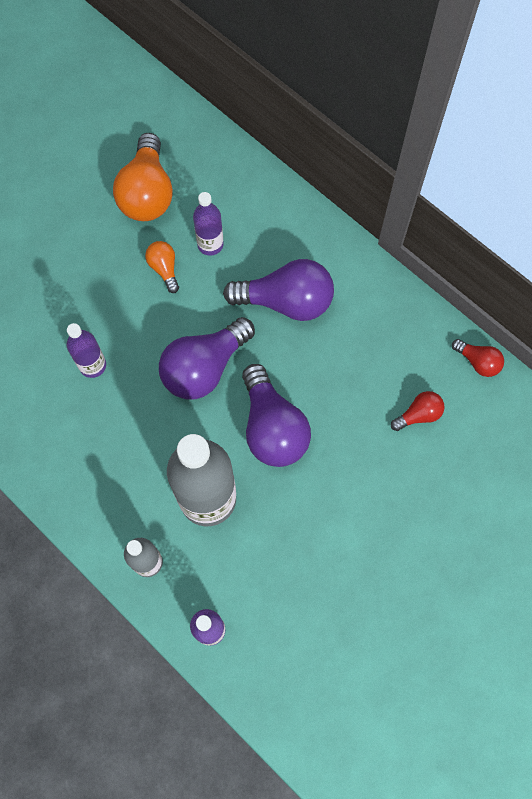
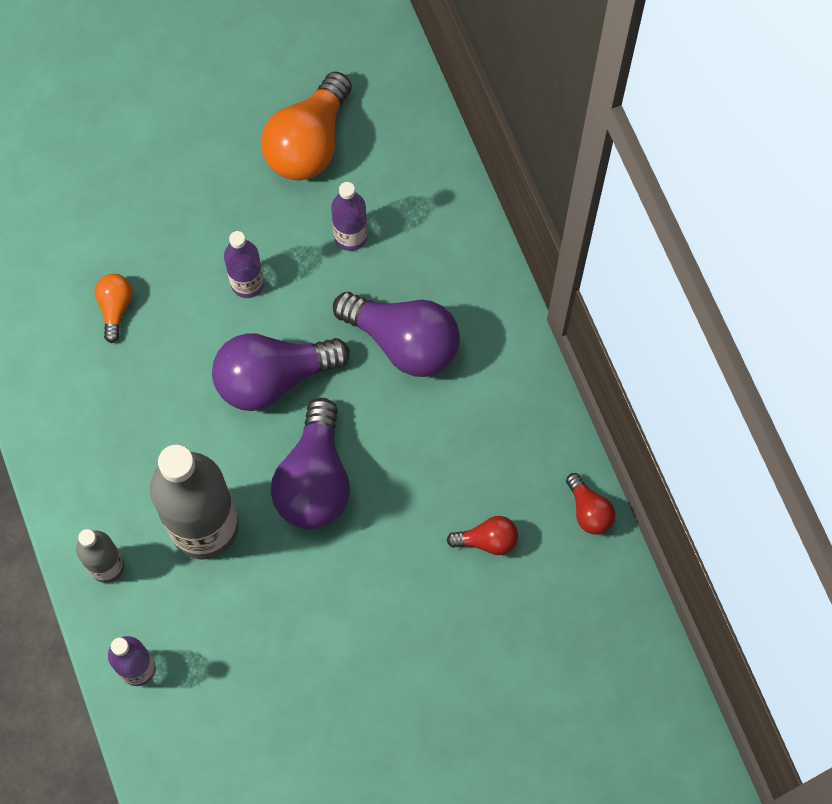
camera: 25 degrees right, 0 degrees up
purple bottle [67,323,106,378] -> purple bottle moved to [224,231,264,298]
orange light bulb [145,241,179,293] -> orange light bulb moved to [94,274,132,343]

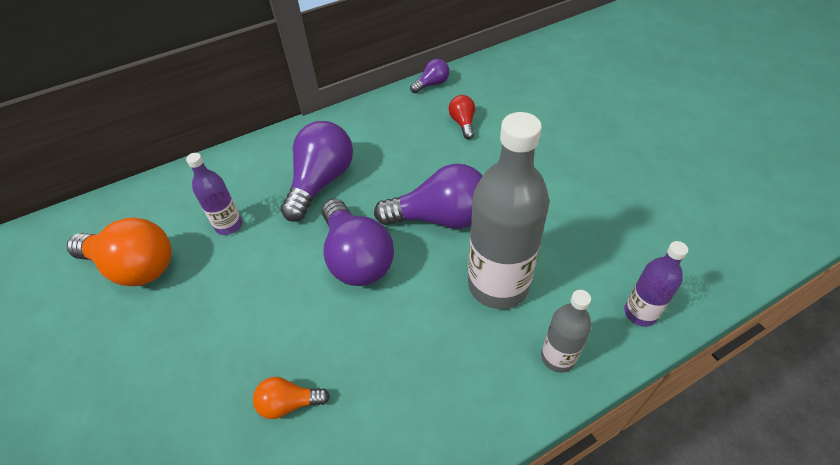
camera: 95 degrees left, 20 degrees down
purple bottle [224,231,264,298] -> none
red light bulb [566,473,616,534] -> purple light bulb [410,59,449,93]

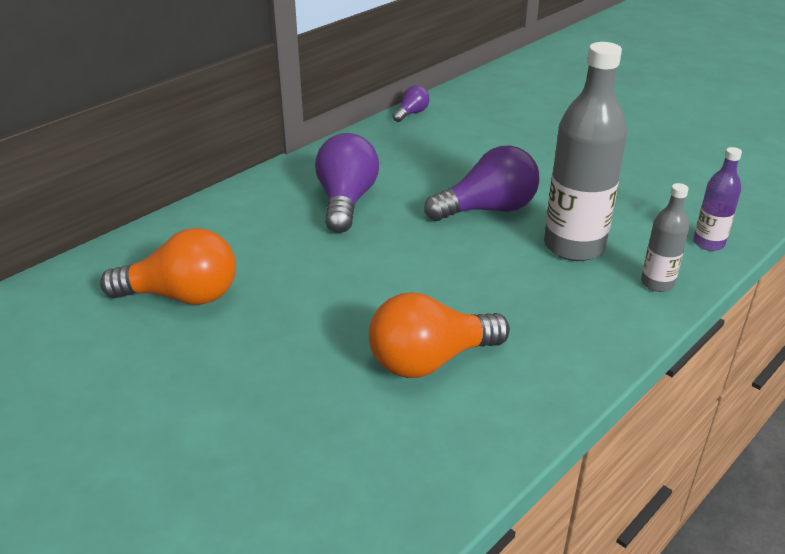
camera: 20 degrees left, 15 degrees down
purple bottle [186,153,242,235] -> none
orange light bulb [253,377,330,419] -> orange light bulb [369,292,510,378], size x2.01
purple light bulb [322,199,394,286] -> none
red light bulb [449,95,475,139] -> none

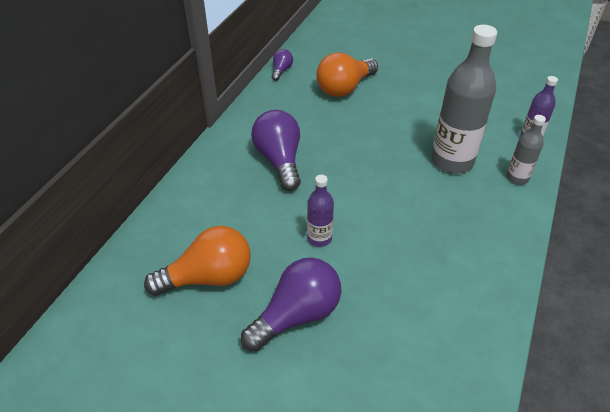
camera: 20 degrees left, 10 degrees up
orange light bulb [369,292,510,378] -> orange light bulb moved to [316,52,378,97]
purple light bulb [424,145,540,221] -> purple light bulb moved to [241,257,341,352]
none -> purple bottle [307,175,334,247]

